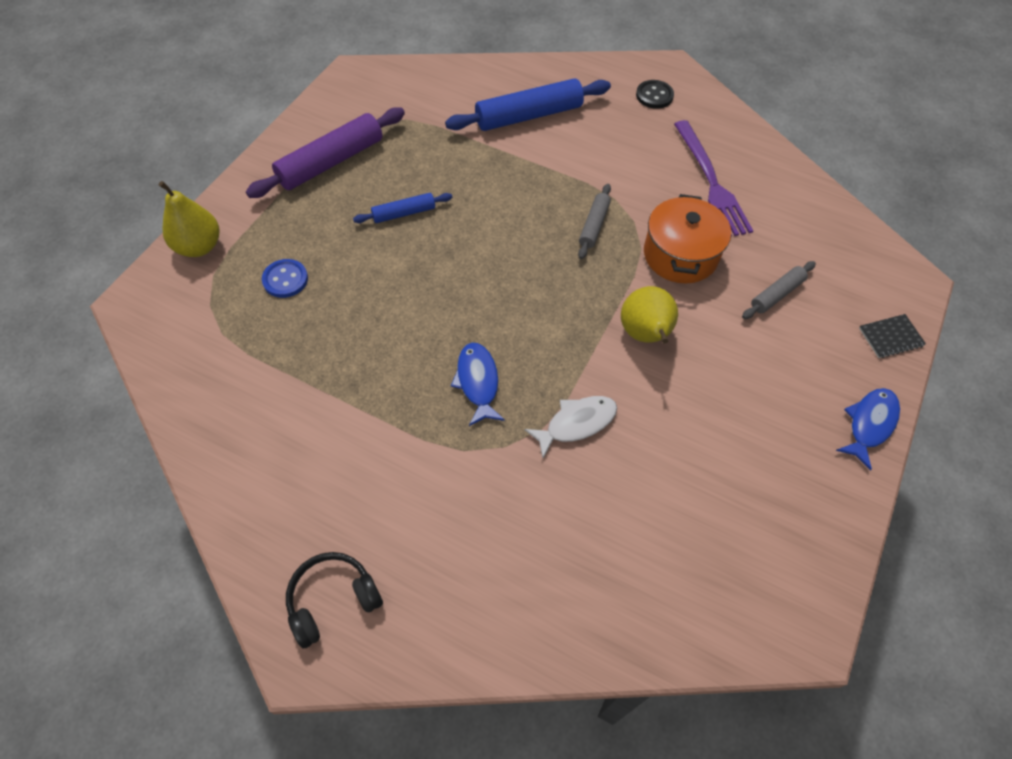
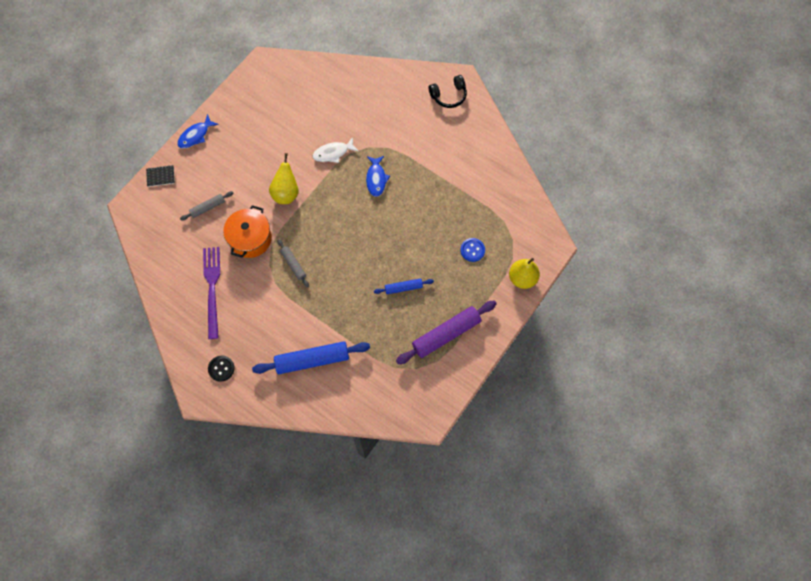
camera: 170 degrees left, 10 degrees up
grey rolling pin [578,184,611,259] -> grey rolling pin turned 60 degrees counterclockwise [277,239,309,288]

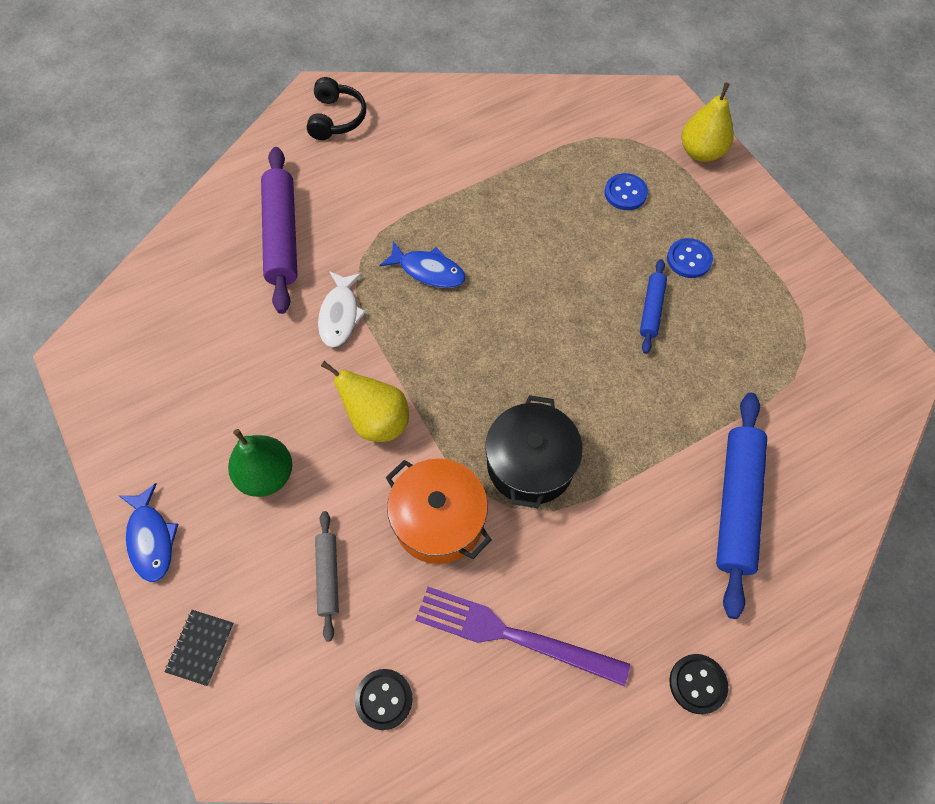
camera: 65 degrees left, 5 degrees down
grey rolling pin [277,239,309,288] -> black pot [485,395,583,508]
purple rolling pin [396,301,497,364] -> purple rolling pin moved to [261,147,298,314]
none -> green pear [228,429,292,497]
none -> black button [355,669,412,730]
none -> blue button [667,238,713,278]

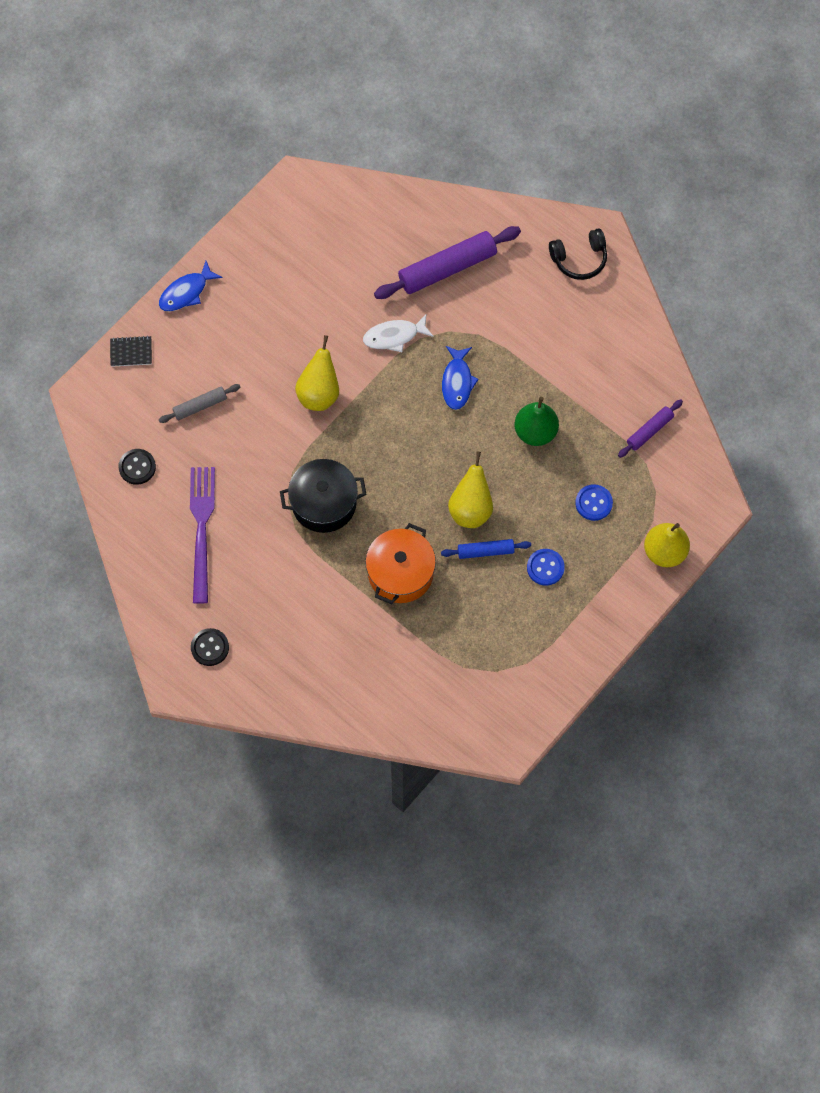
camera: 70 degrees right, 5 degrees up
green pear [228,429,292,497] -> green pear moved to [515,397,559,446]
orange pot [386,459,492,564] -> orange pot moved to [365,523,436,604]
blue rolling pin [716,393,767,619] -> none
none -> yellow pear [448,452,493,528]
none -> purple rolling pin [618,399,683,458]

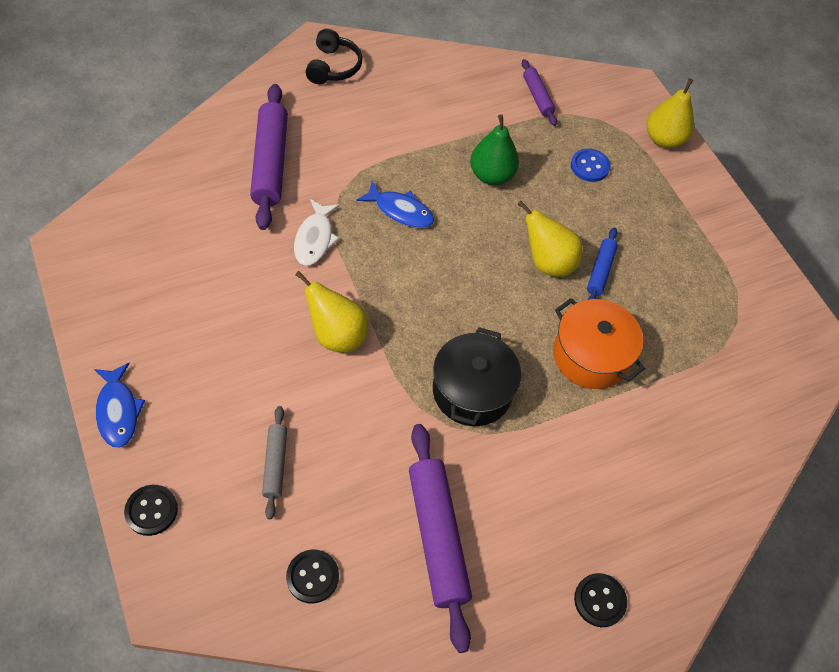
camera: 70 degrees left, 10 degrees down
black notebook [110,336,152,367] -> black button [124,485,178,536]
purple fork [190,467,215,604] -> purple rolling pin [409,424,472,653]
blue button [527,549,565,586] -> none

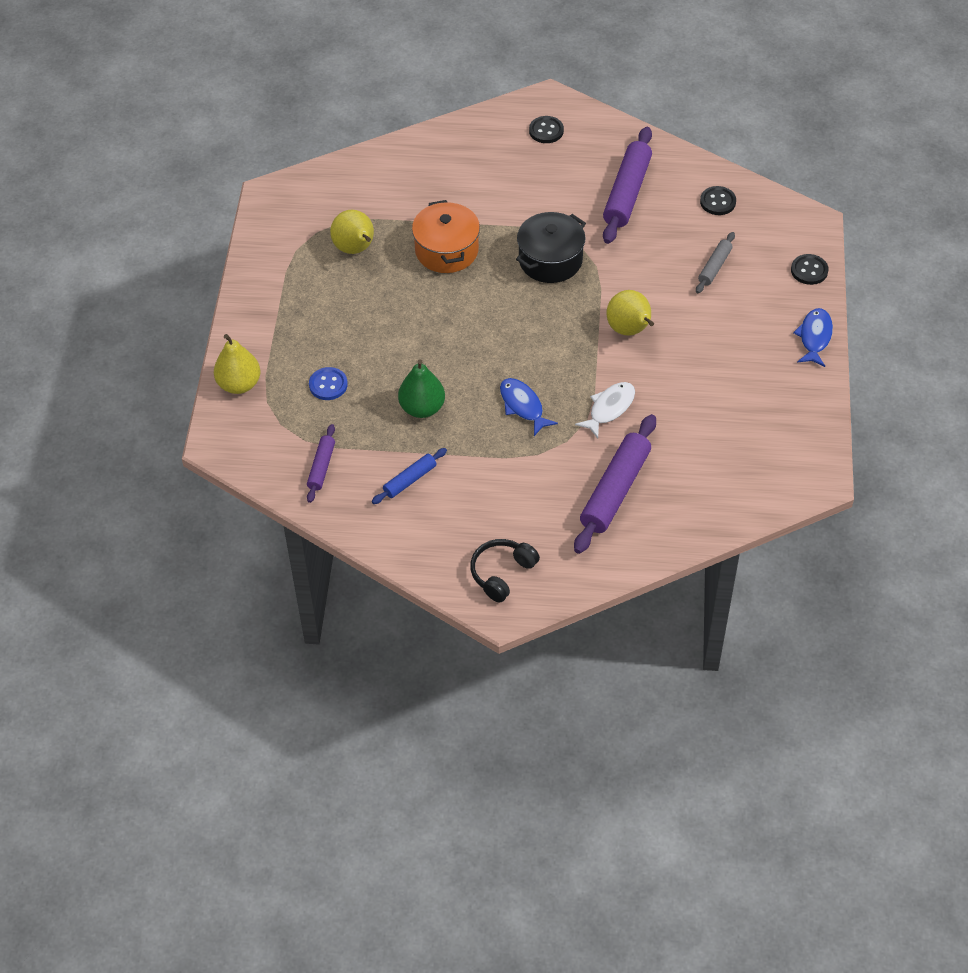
camera: 145 degrees left, 5 degrees down
yellow pear [517,200,583,277] -> yellow pear moved to [330,210,374,254]
blue rolling pin [587,228,618,300] -> blue rolling pin moved to [372,448,447,504]

